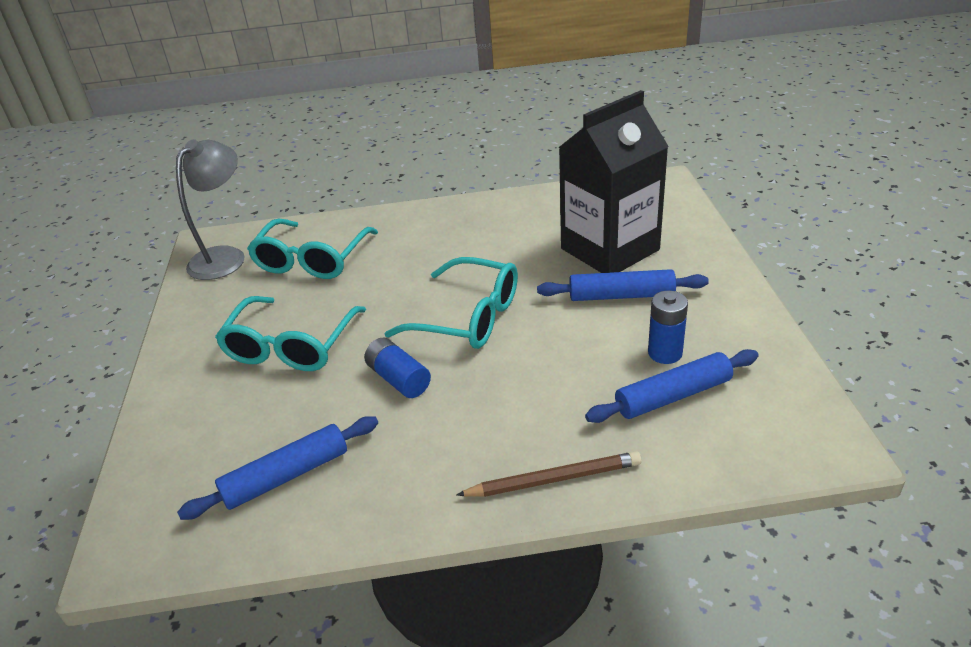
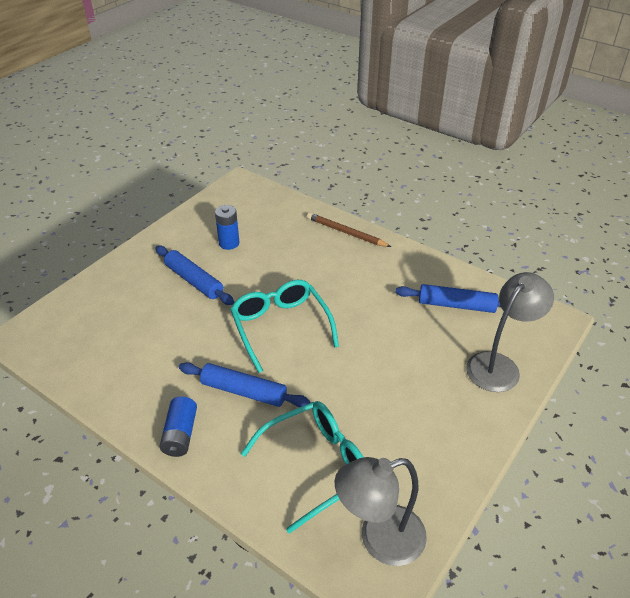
camera: 140 degrees left, 5 degrees up
turquoise glasses [215,296,366,371] -> none
blue battery [364,338,431,398] -> blue battery moved to [159,397,197,457]
black carton [558,90,669,273] -> none
blue rolling pin [585,349,759,423] -> blue rolling pin moved to [179,362,311,407]
none -> grey lamp [466,272,554,392]

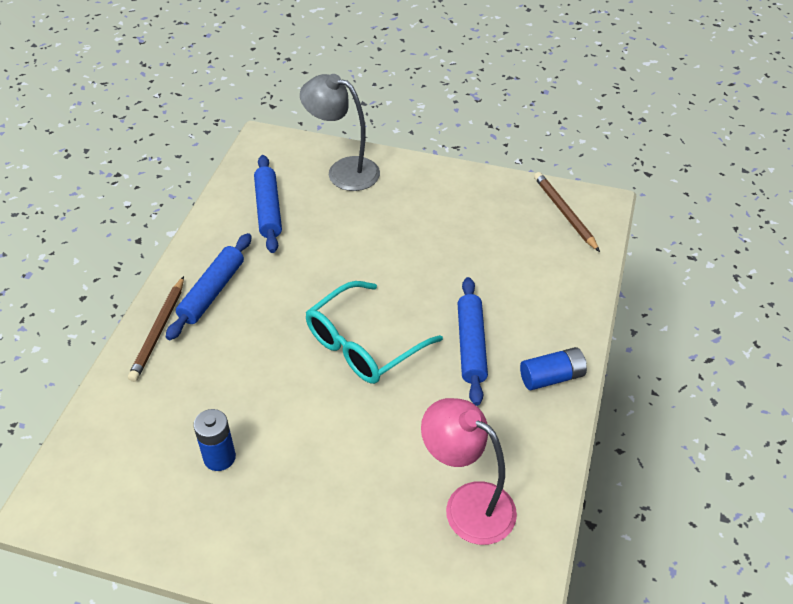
camera: 110 degrees left, 5 degrees up
blue rolling pin [155,246,234,305] -> blue rolling pin moved to [166,233,252,340]
turquoise glasses [241,401,363,534] -> none
grey lamp [335,457,427,566] -> brown pencil [534,172,600,252]
none -> pink lamp [421,398,517,545]

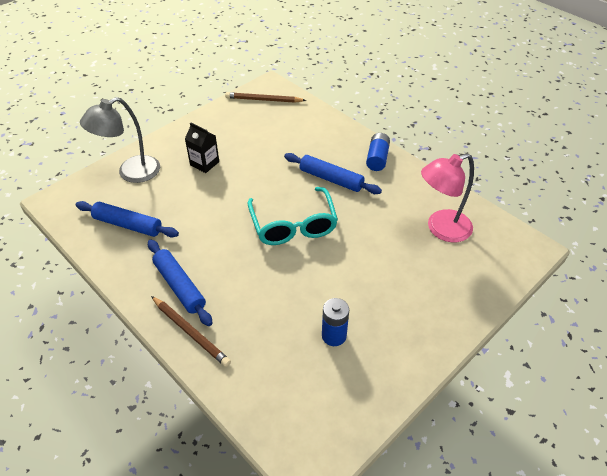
camera: 60 degrees left, 0 degrees up
none -> black carton [185,122,219,173]

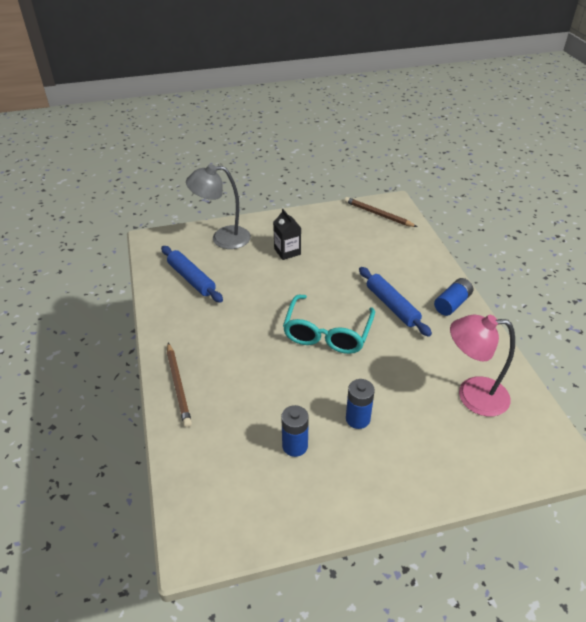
camera: 30 degrees right, 5 degrees down
blue rolling pin [148,239,213,326] -> none
none -> blue battery [346,379,375,429]

